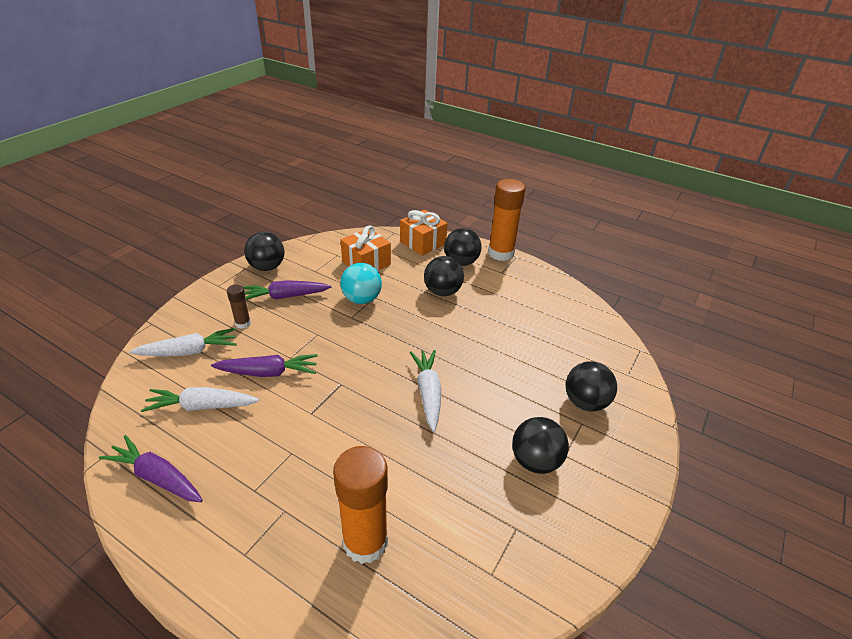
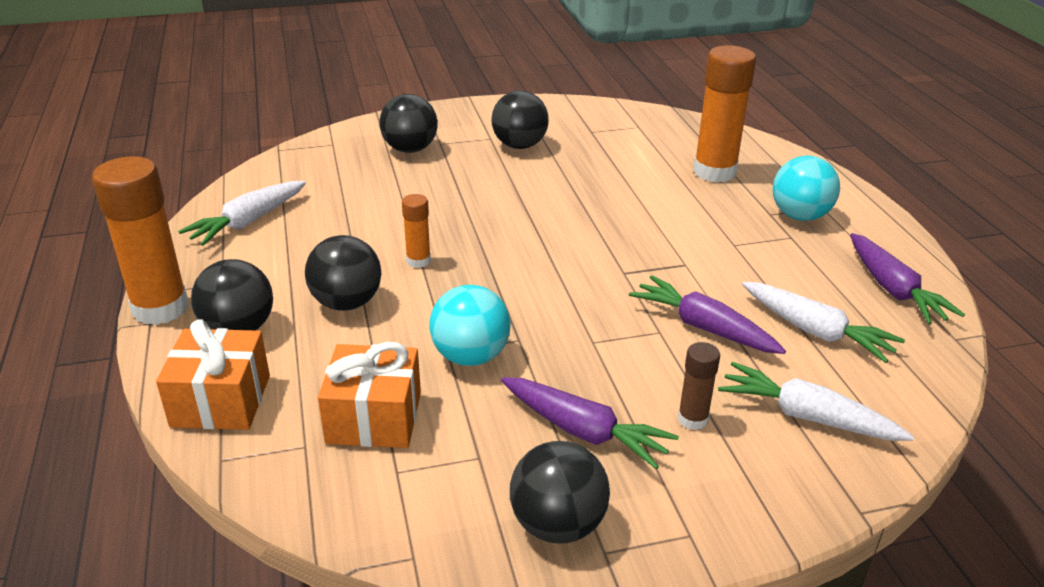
camera: 135 degrees left, 5 degrees down
white carrot [410,350,441,432] -> white carrot moved to [178,181,306,246]
none -> orange glue stick [402,194,431,268]
none -> turquoise ball [773,156,840,221]

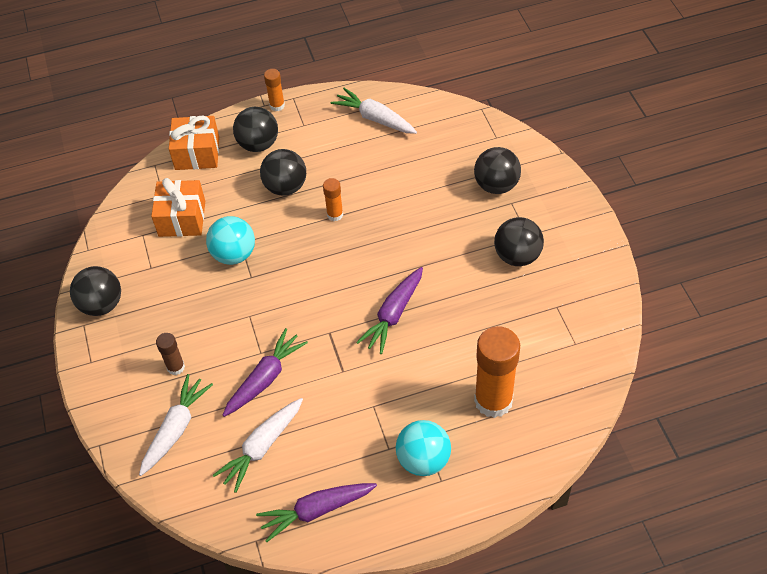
camera: 90 degrees right, 20 degrees up
orange glue stick [92,156,189,325] -> orange glue stick [264,69,285,111], size x0.49
purple carrot [501,377,679,469] -> purple carrot moved to [356,267,423,354]

